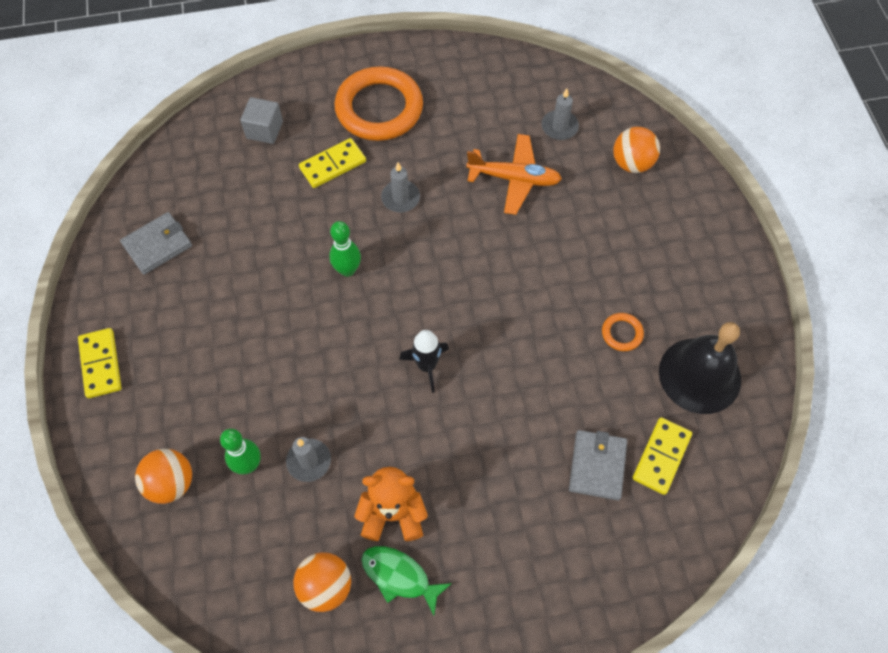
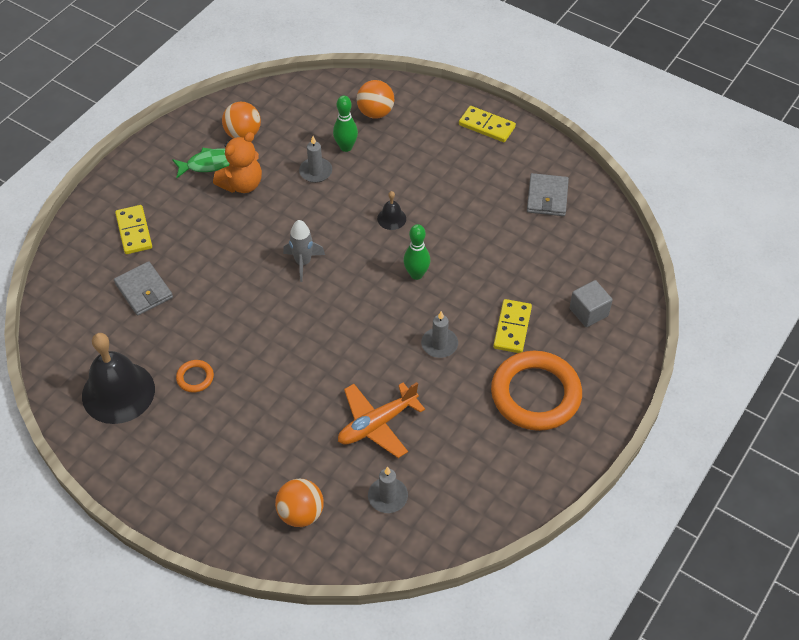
camera: 135 degrees right, 10 degrees down
black rocket [399,330,449,393] -> grey rocket [283,220,325,282]
yellow domino [633,417,692,495] -> yellow domino moved to [115,205,152,254]
none -> black bell [377,191,406,230]

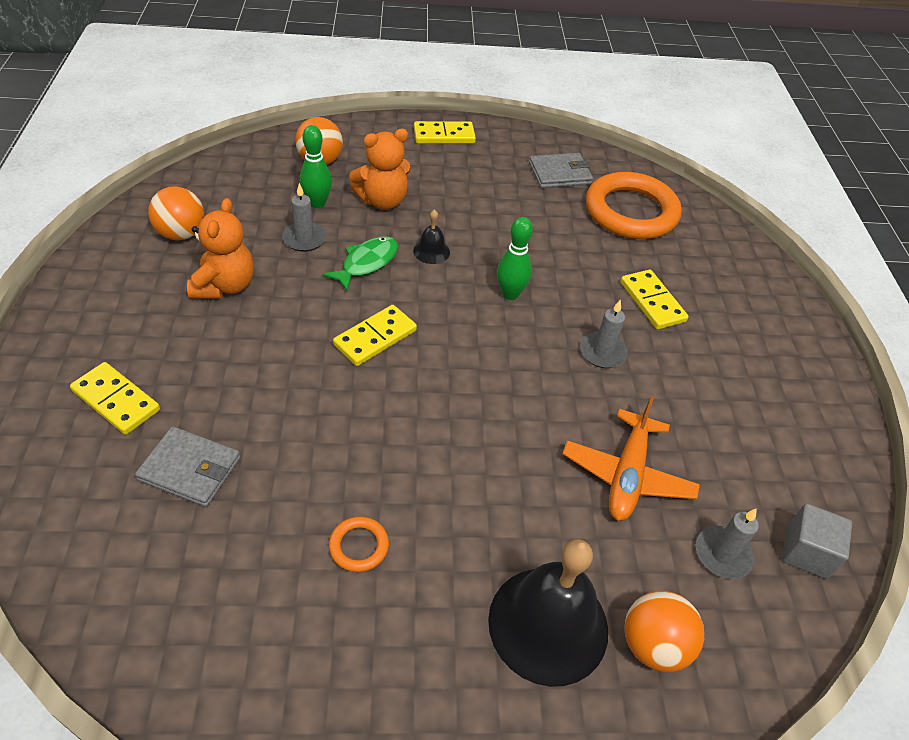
camera: 40 degrees left, 5 degrees down
black bell [82,333,155,424] -> black bell moved to [488,539,608,687]
green fish [172,147,230,178] -> green fish moved to [322,237,398,291]
grey rocket [283,220,325,282] -> yellow domino [333,305,417,366]
orange ring [491,351,582,431] -> orange ring moved to [586,172,682,239]
grey wallet [527,173,569,216] -> grey wallet turned 75 degrees counterclockwise [529,153,593,188]
grey cube [570,280,613,327] -> grey cube moved to [782,503,852,579]
none -> orange teddy bear [349,129,411,210]

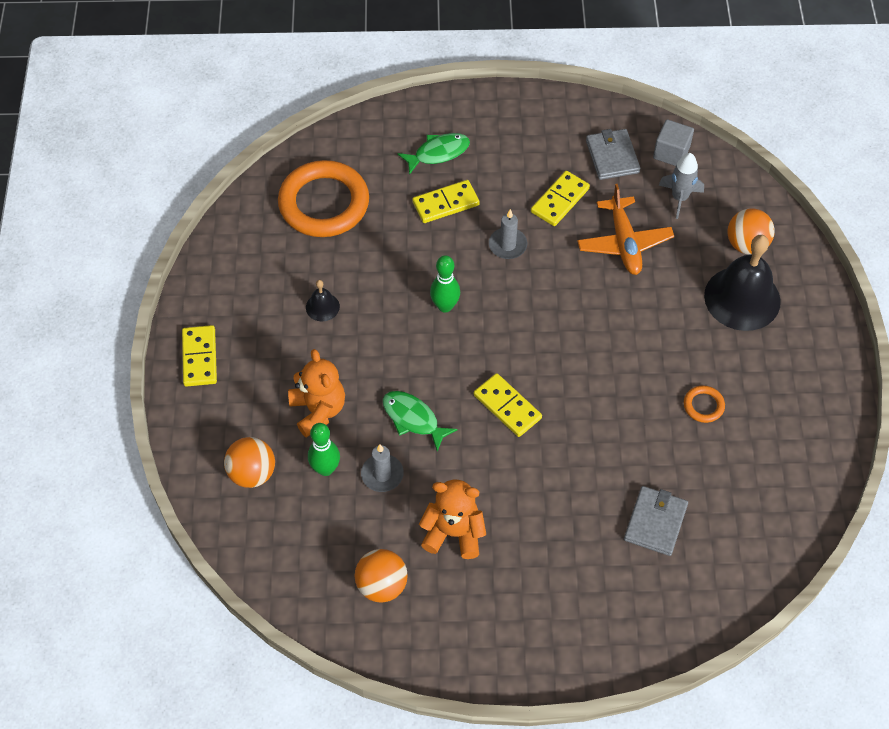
camera: 85 degrees left, 10 degrees up
yellow domino [70,362,160,435] -> yellow domino moved to [531,171,590,226]
black bell [413,209,450,264] -> black bell moved to [306,280,340,321]
grey wallet [529,153,593,188] -> grey wallet moved to [586,129,640,180]
orange plane [563,396,700,521] -> orange plane turned 60 degrees clockwise [577,184,674,275]
grey candle [696,508,759,579] -> grey rocket [658,153,704,219]
none -> green fish [398,133,470,175]

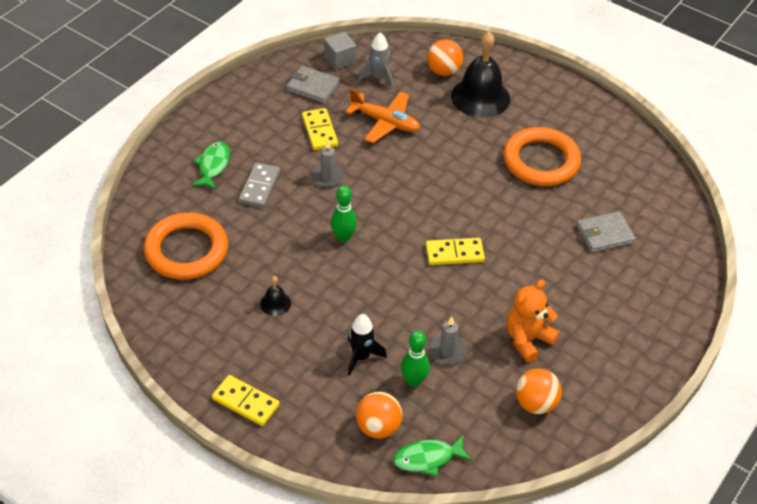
camera: 55 degrees left, 10 degrees down
orange teddy bear [288,349,345,437] -> black rocket [348,314,387,376]
green fish [383,391,458,452] -> green fish moved to [393,435,472,476]
yellow domino [412,180,480,223] -> grey domino [239,162,280,208]
grey wallet [624,486,688,556] -> grey wallet turned 75 degrees counterclockwise [576,211,636,253]
orange ring [684,385,725,423] -> orange ring [503,127,581,186], size x2.40

